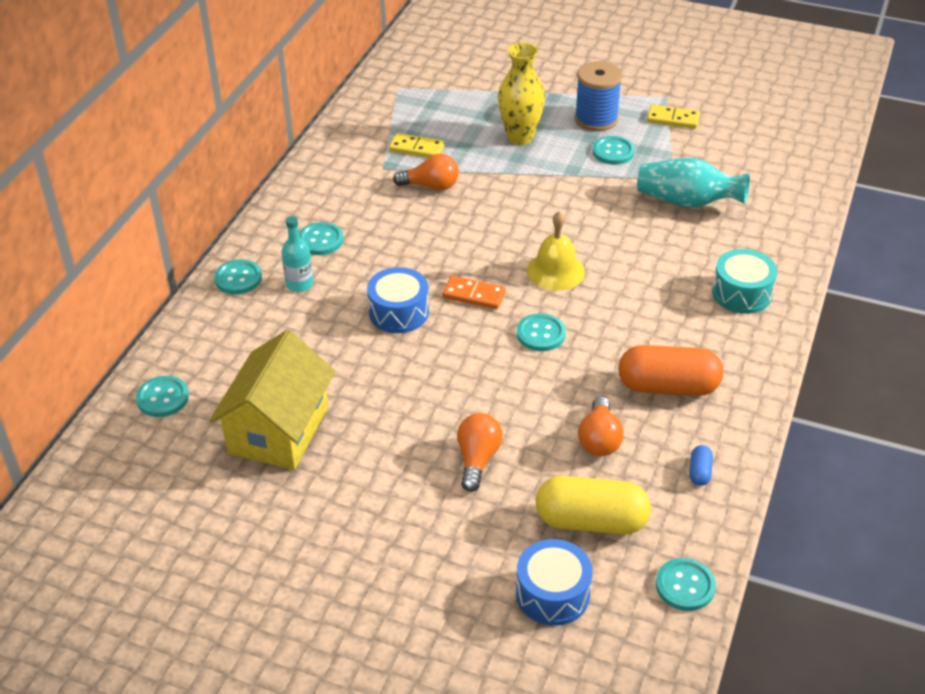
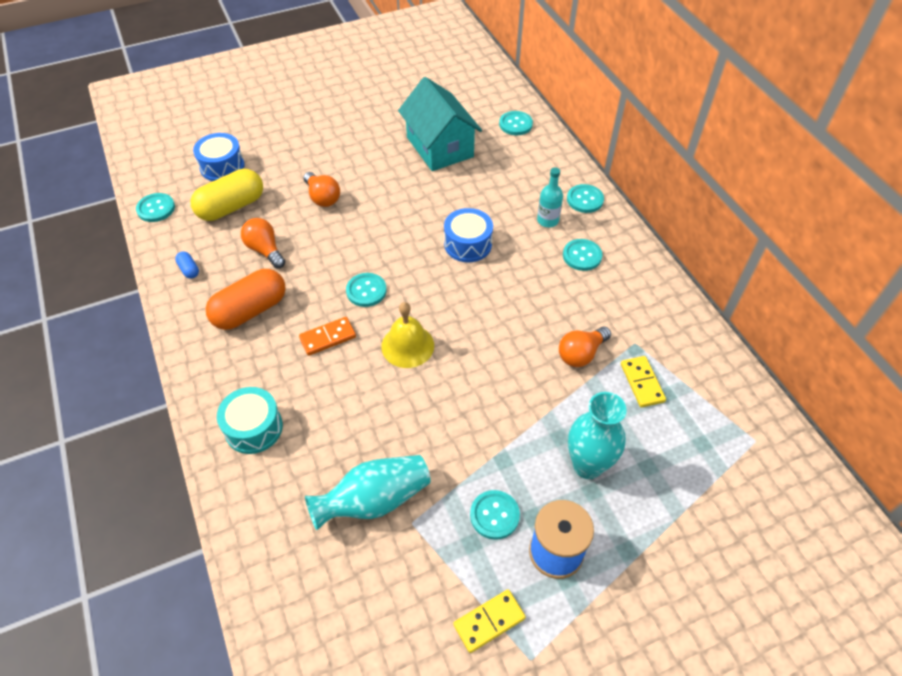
camera: 135 degrees right, 10 degrees up
yellow house [209,330,335,470] -> turquoise house [398,77,482,171]
yellow domino [389,133,445,158] -> yellow domino turned 75 degrees counterclockwise [621,356,666,407]
orange domino [442,276,506,309] -> orange domino moved to [299,317,356,356]
yellow vase [498,42,545,145] -> turquoise vase [568,392,627,479]

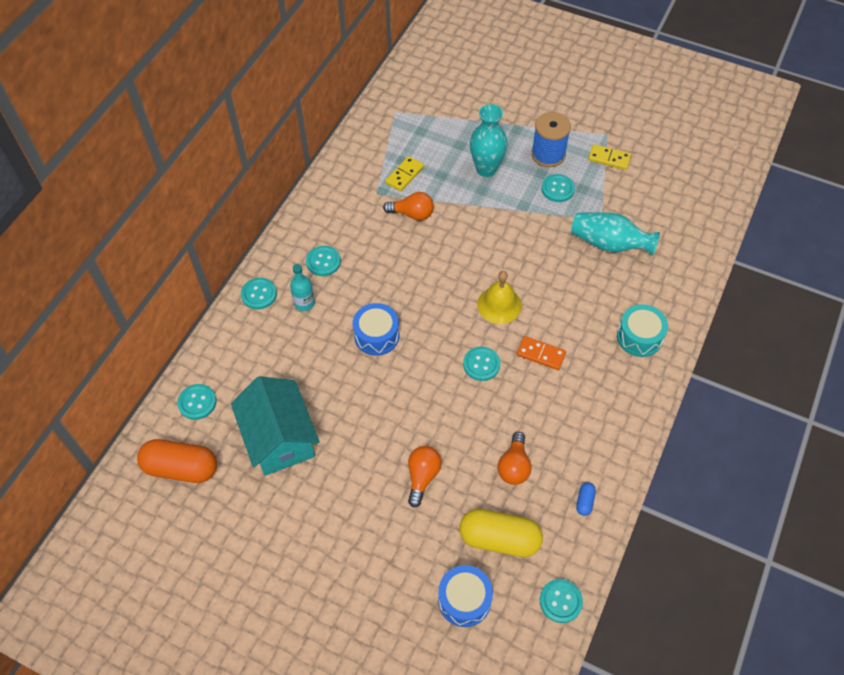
camera: 130 degrees left, 5 degrees up
orange capsule [206,269,286,330] -> orange capsule moved to [137,439,217,483]
turquoise house [398,77,482,171] -> turquoise house turned 45 degrees counterclockwise [231,376,320,476]

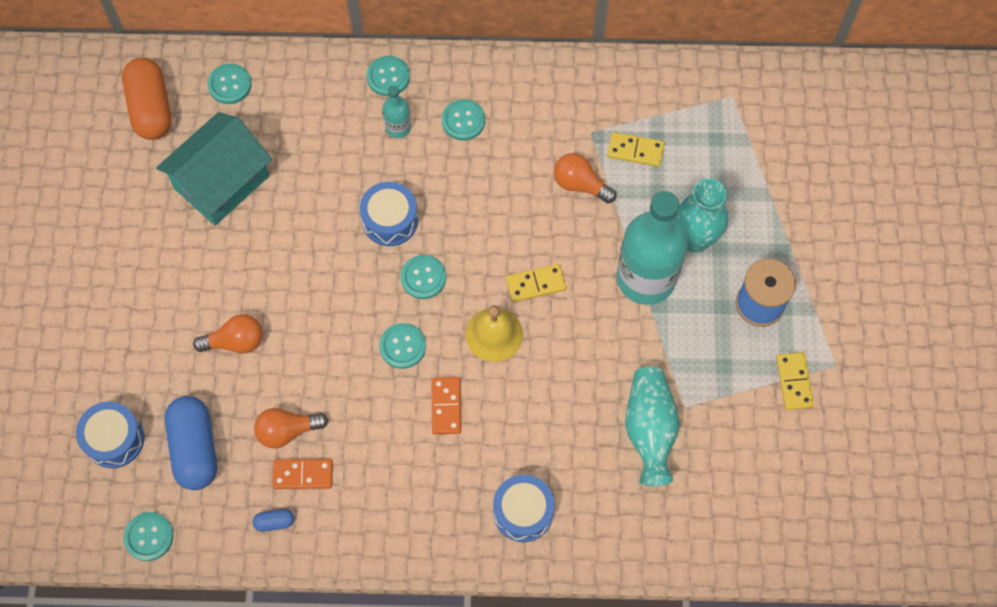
camera: 65 degrees right, 10 degrees up
orange light bulb [383,192,434,221] -> orange light bulb turned 135 degrees clockwise [554,153,616,203]
yellow capsule [459,509,543,557] -> blue capsule [165,396,217,490]
turquoise button [541,174,575,202] -> turquoise button moved to [400,255,446,299]
turquoise drum [617,304,668,357] -> blue drum [493,475,555,542]
none -> orange domino [272,459,333,489]
none -> yellow domino [506,264,566,302]
none -> turquoise bottle [616,191,688,305]

